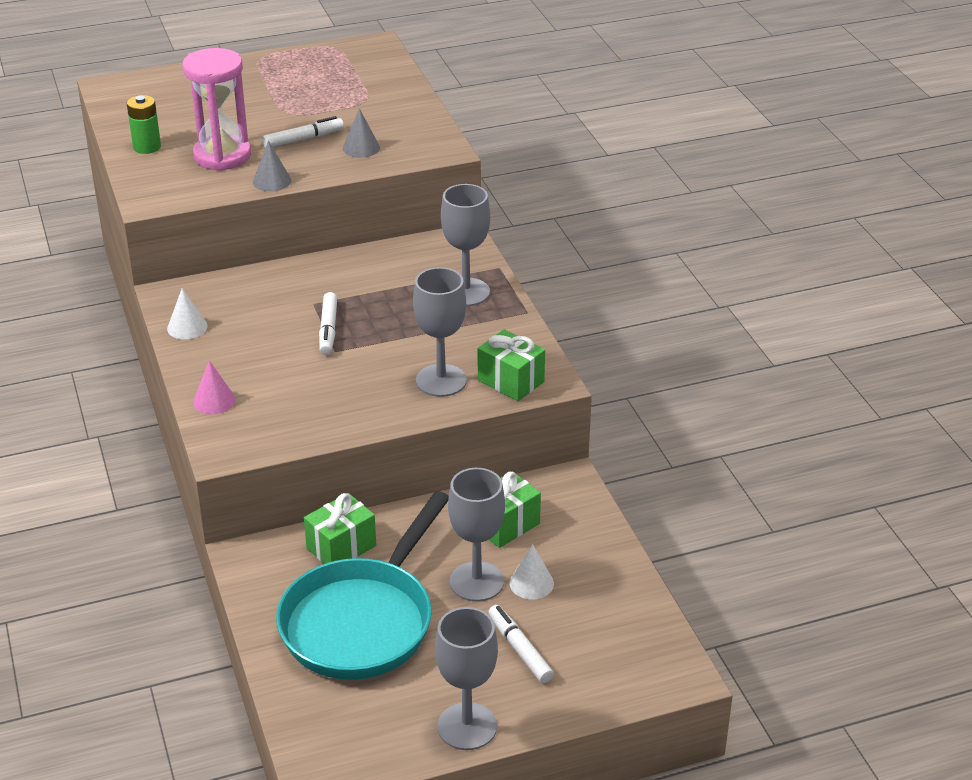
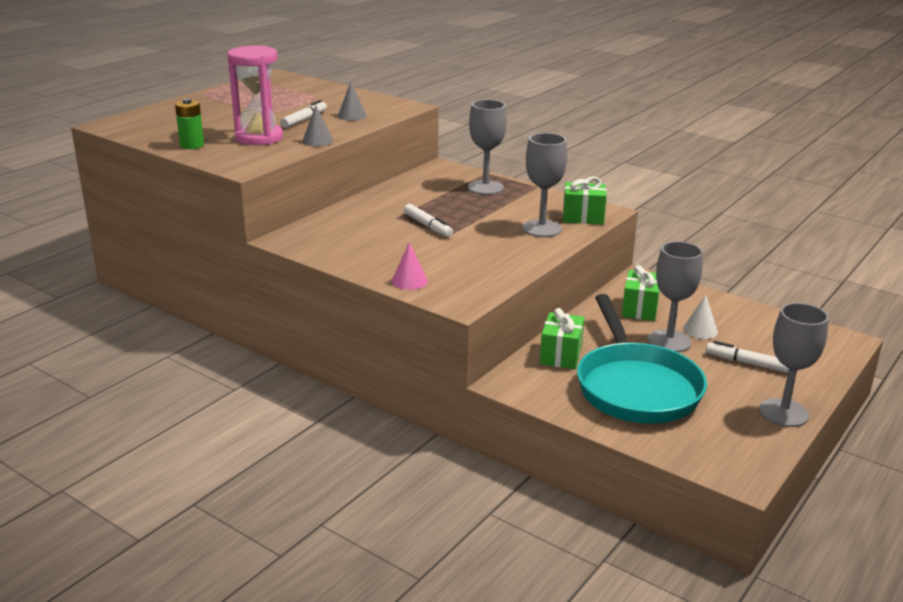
camera: 35 degrees left, 10 degrees down
white cone [167,288,208,339] -> none

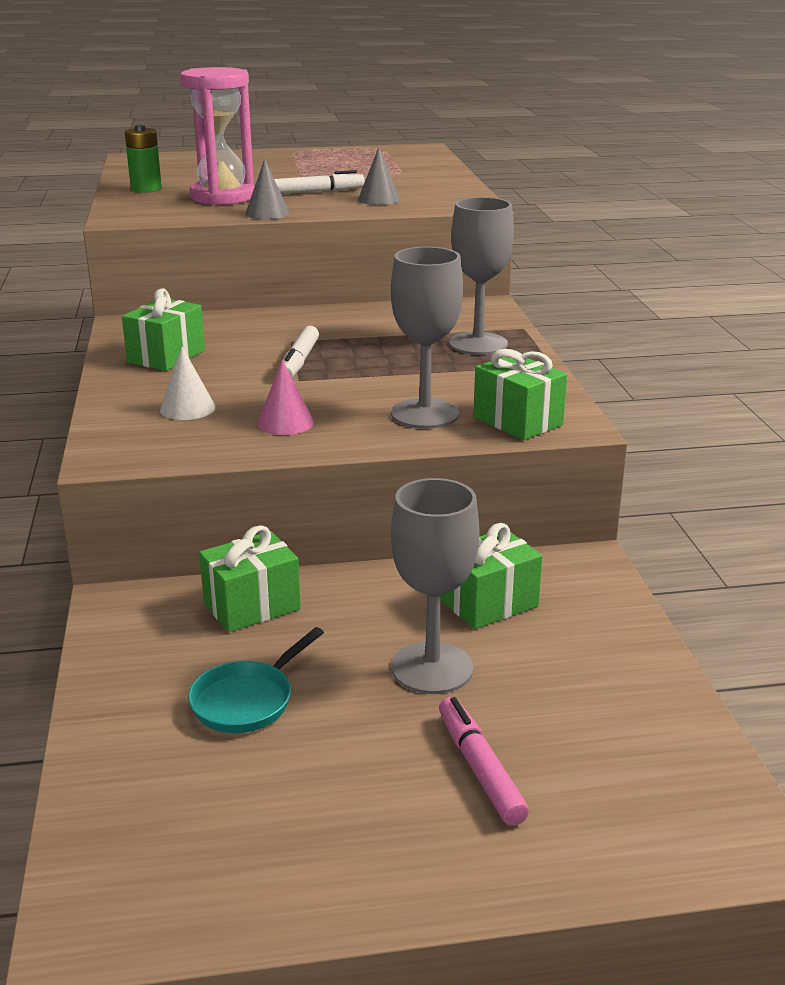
camera: 45 degrees right, 0 degrees up
pink cone [392,242,428,290] -> pink cone moved to [257,359,314,435]
turquoise pan [577,294,707,424] -> turquoise pan [188,627,324,733], size x0.43
white cone [683,294,718,339] -> white cone moved to [160,347,215,420]
white marker [706,341,789,373] -> pink marker [439,697,529,826]
grey goblet [759,303,829,427] -> none
none -> green gift [122,288,205,371]

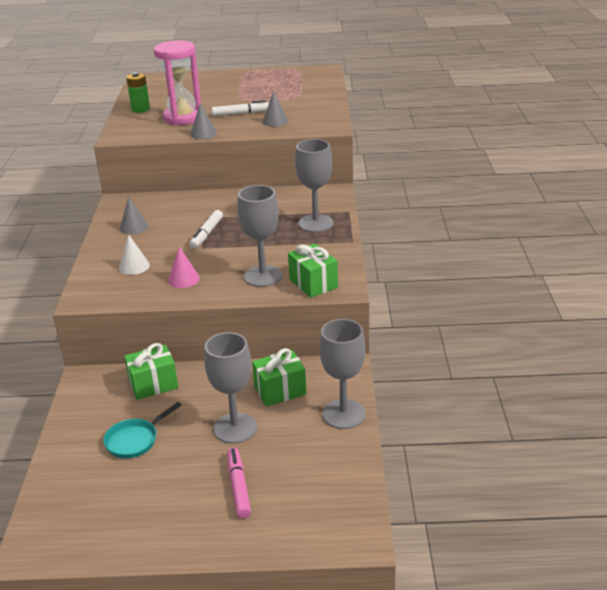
camera: 10 degrees right, 5 degrees up
green gift [122,288,205,371] -> grey cone [120,197,148,234]
none -> grey goblet [319,319,365,429]

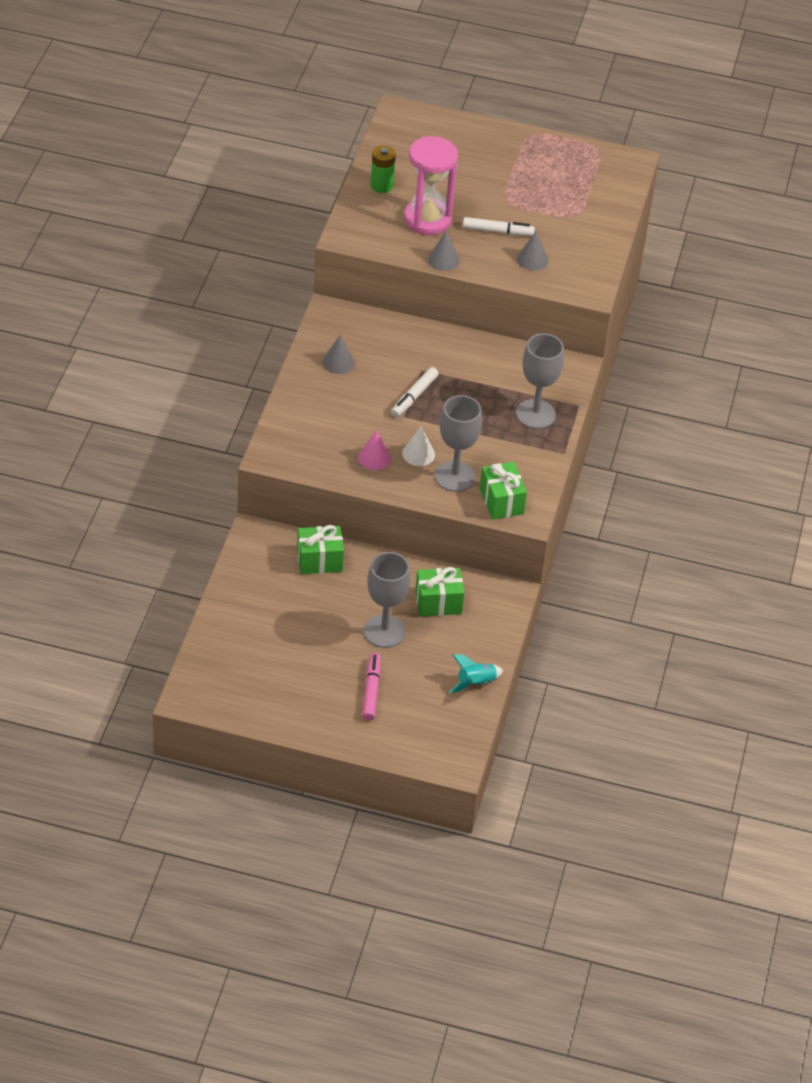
camera: 10 degrees right, 15 degrees up
turquoise pan [103,402,182,458] -> none
white cone [119,234,150,275] -> white cone moved to [402,427,435,466]
grey goblet [319,319,365,429] -> none
none -> turquoise rocket [449,654,503,693]

